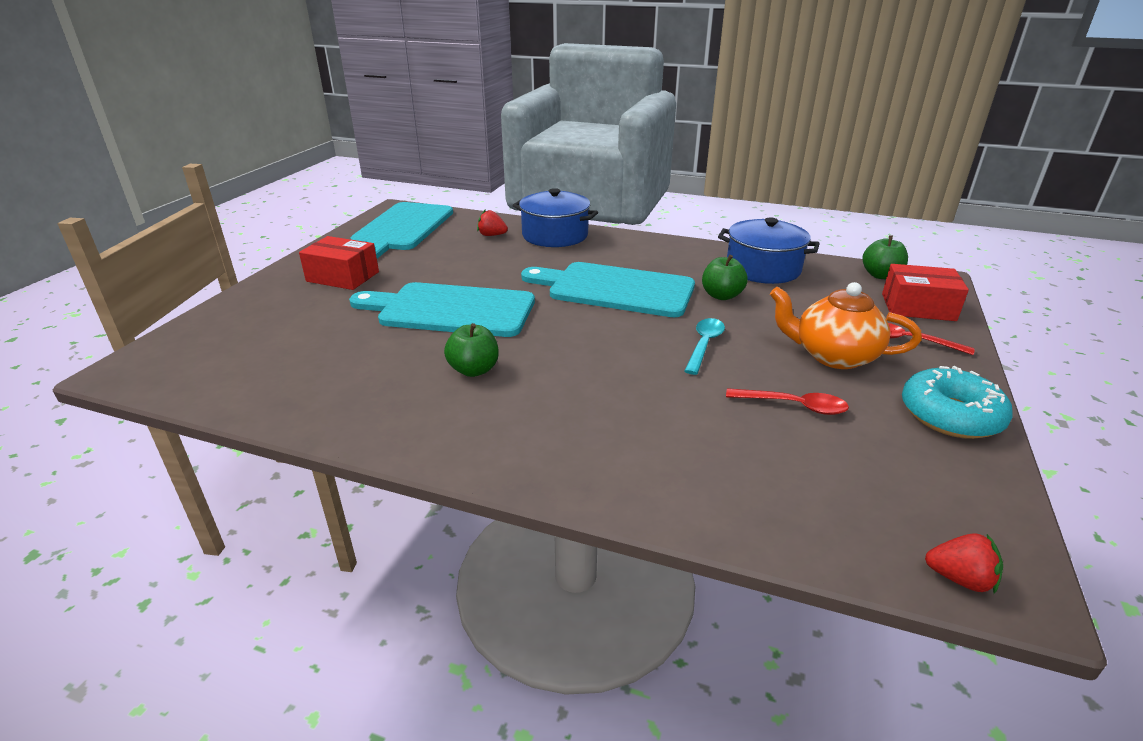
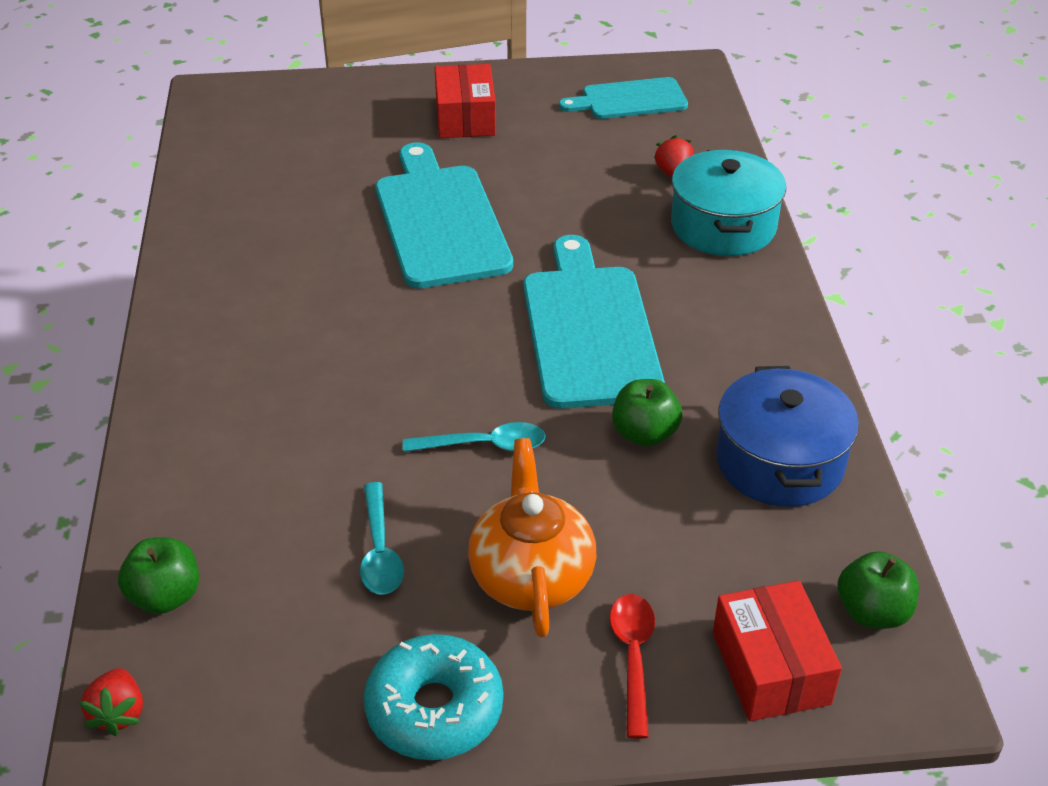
camera: 65 degrees right, 10 degrees up
turquoise cutting board [350,202,453,259] -> turquoise cutting board [559,77,688,119], size x0.61
green apple [444,323,499,377] -> green apple moved to [118,537,199,614]
blue pot [512,188,598,247] -> turquoise pot [671,150,786,256]
red spoon [726,388,849,415] -> turquoise spoon [360,482,404,595]

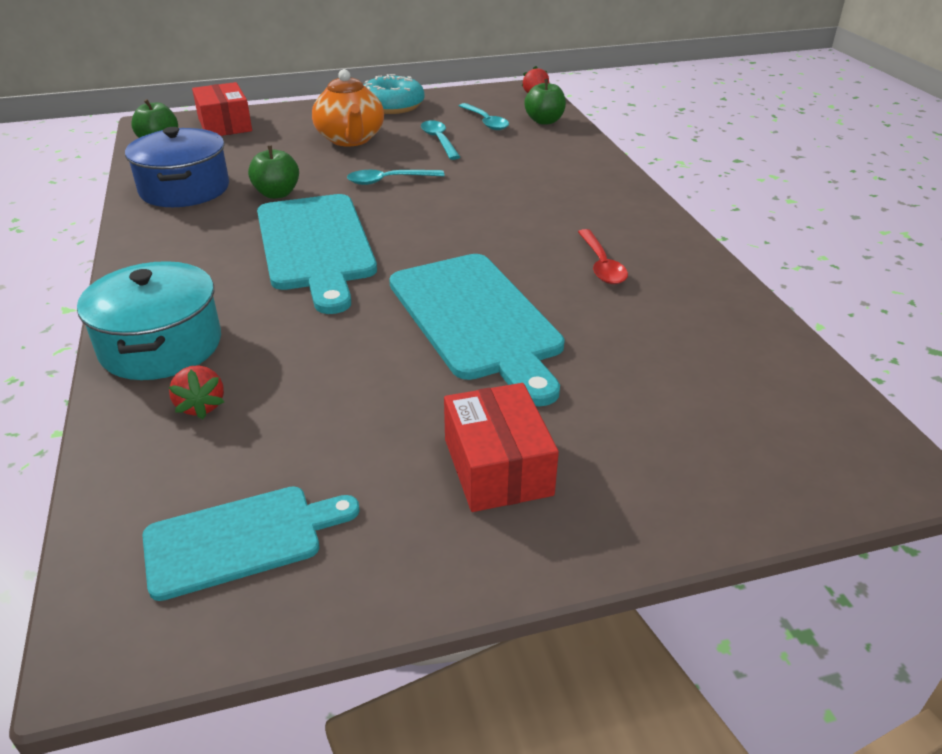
camera: 170 degrees right, 5 degrees down
red spoon [610,594,655,739] -> red spoon moved to [578,229,628,284]
none -> turquoise spoon [459,103,509,130]

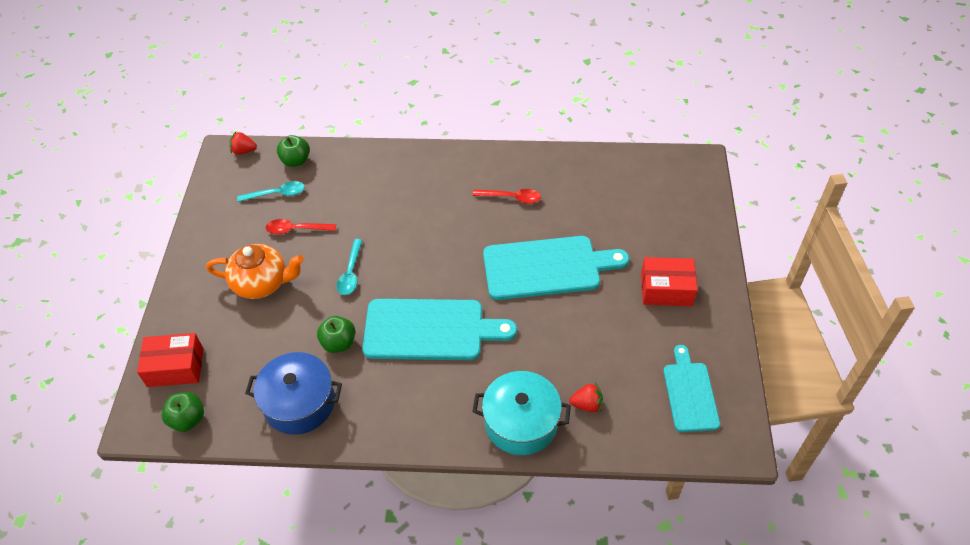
camera: 70 degrees left, 15 degrees up
turquoise donut [363,74,424,114] -> none
turquoise spoon [421,120,460,160] -> red spoon [266,219,336,234]

